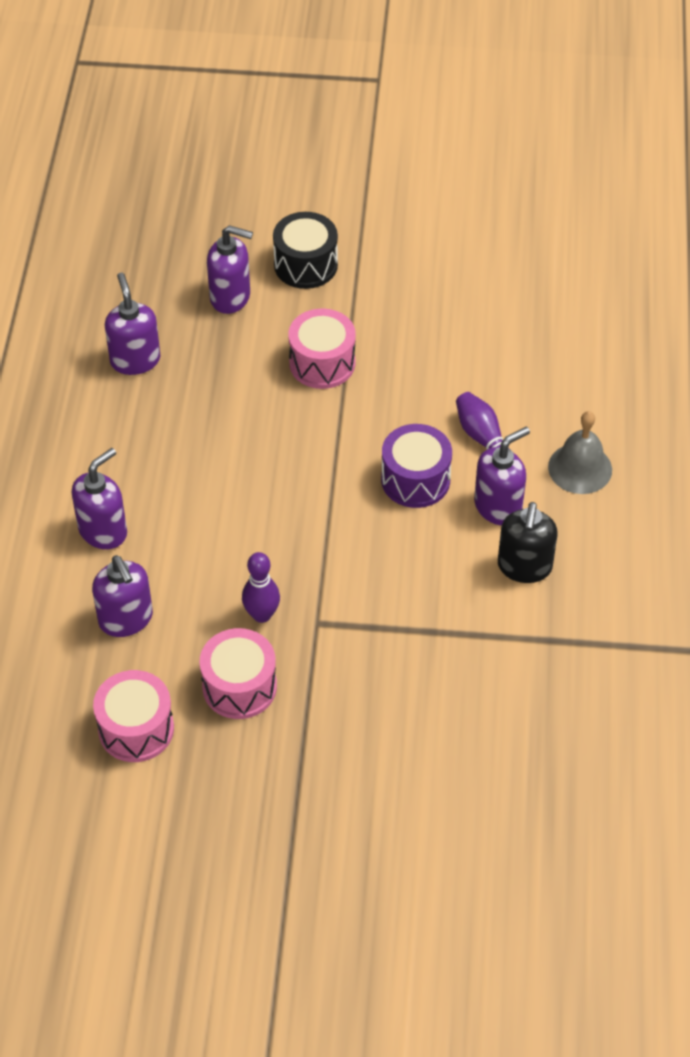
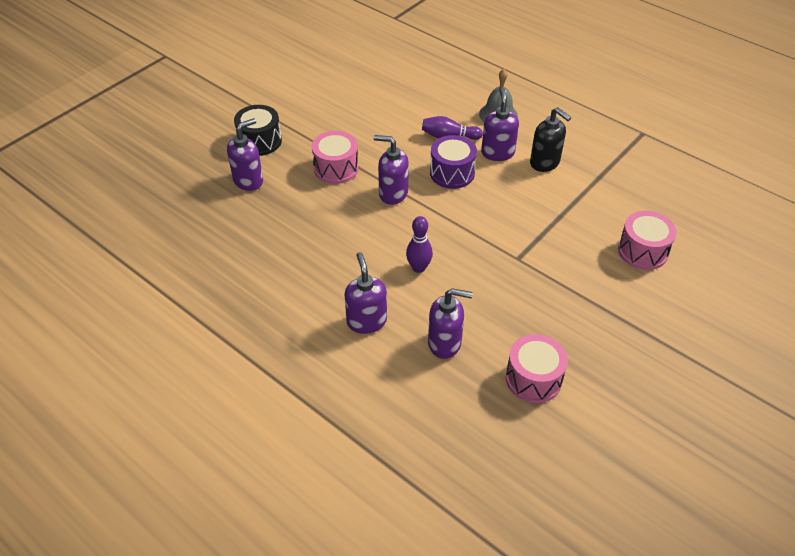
camera: 55 degrees left, 5 degrees down
purple soap dispenser [105,273,161,375] -> purple soap dispenser moved to [374,135,409,205]
pink drum [200,628,277,719] -> pink drum moved to [618,211,677,270]
purple bowling pin [242,552,280,623] -> purple bowling pin moved to [406,216,433,273]

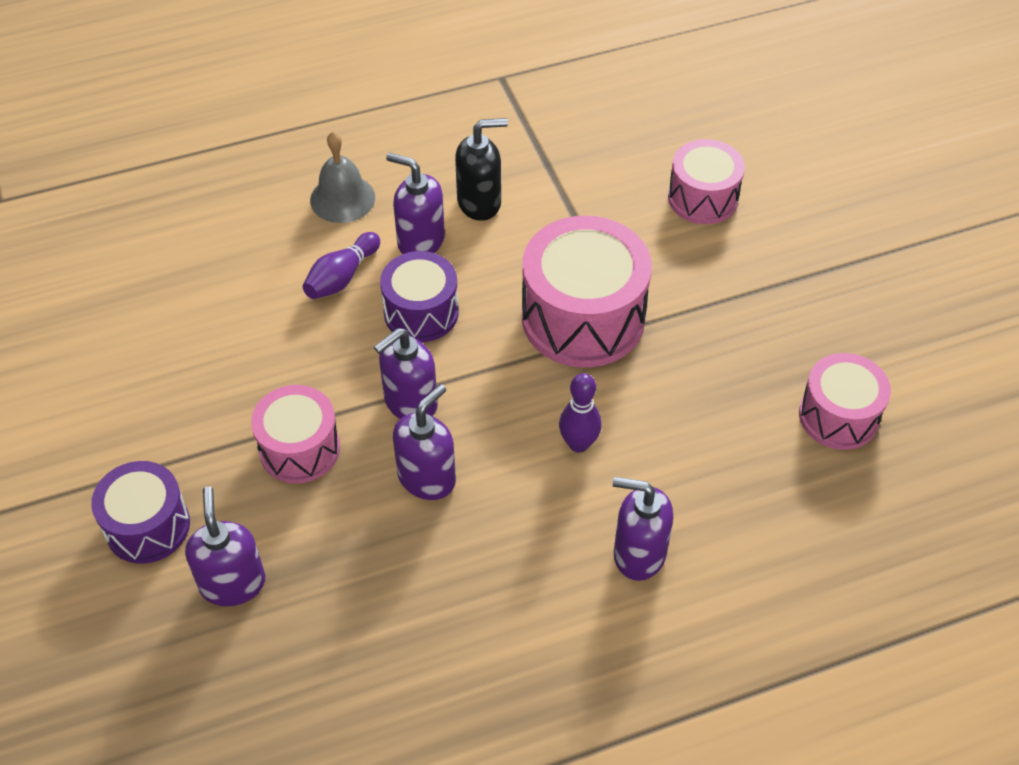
camera: 60 degrees left, 5 degrees up
black drum [234,105,282,156] -> purple drum [91,461,190,564]
purple soap dispenser [428,288,473,359] -> purple soap dispenser moved to [393,384,456,500]
none -> pink drum [522,216,652,368]

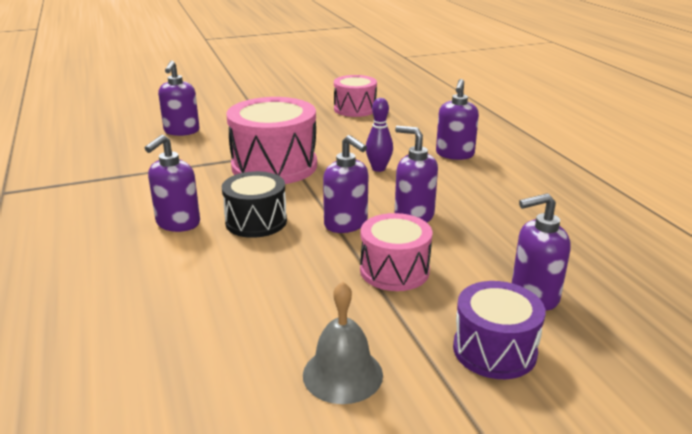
camera: 90 degrees left, 25 degrees down
purple bowling pin [303,232,380,299] -> none
grey bell [310,132,375,223] -> grey bell moved to [303,281,383,404]
purple drum [380,251,459,342] -> black drum [222,171,287,238]
black soap dispenser [455,118,508,221] -> none
pink drum [668,139,745,224] -> purple soap dispenser [158,61,200,136]

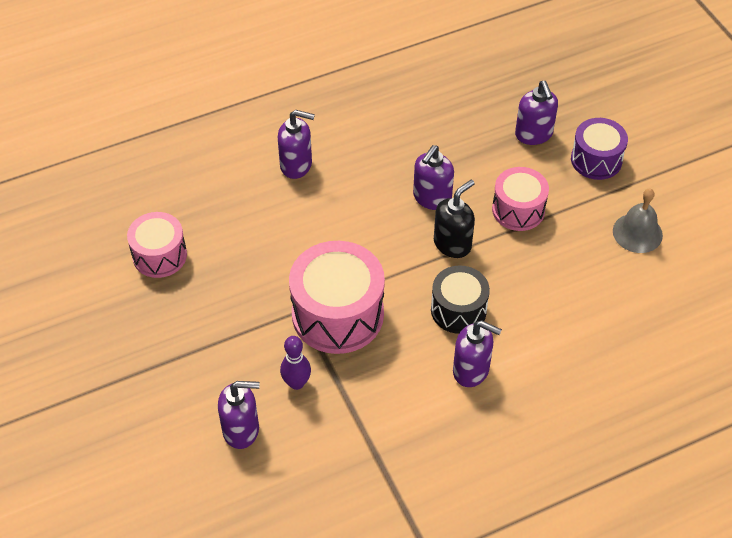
camera: 95 degrees left, 25 degrees up
purple soap dispenser [323,135,368,233] -> black soap dispenser [434,180,475,258]
purple bowling pin [366,98,393,172] -> purple bowling pin moved to [280,336,311,390]

